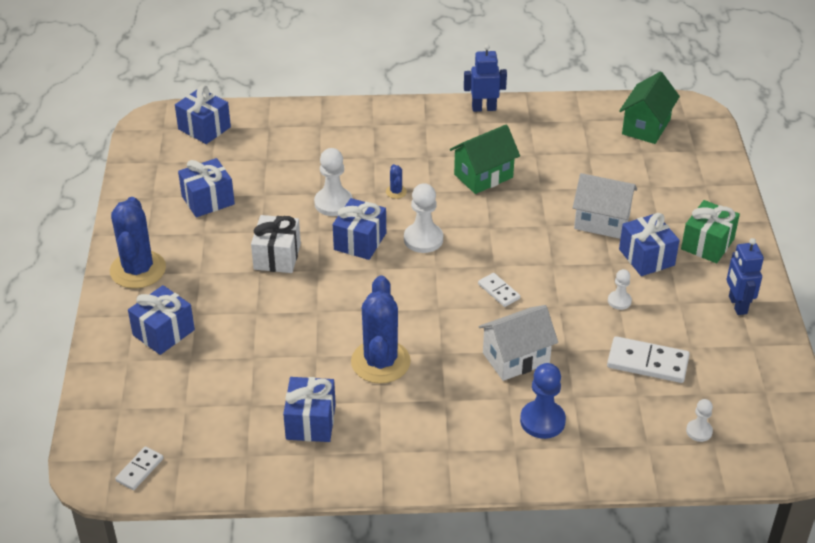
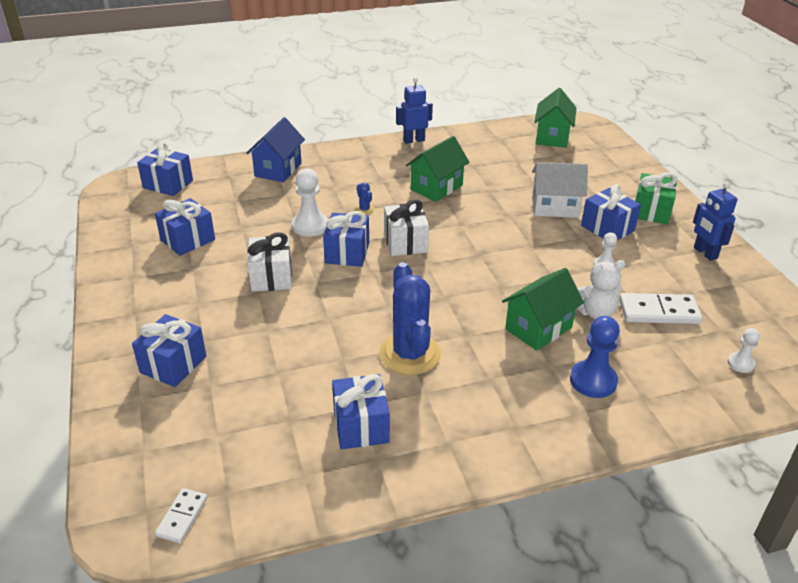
camera: 15 degrees left, 5 degrees down
blue cactus [110,197,166,289] -> none
white pawn [404,183,443,253] -> white gift [384,200,429,256]
white domino [478,273,520,307] -> none
white house [478,305,558,381] -> green house [502,268,584,351]
none -> blue house [246,117,305,182]
none -> white teddy bear [576,260,625,319]

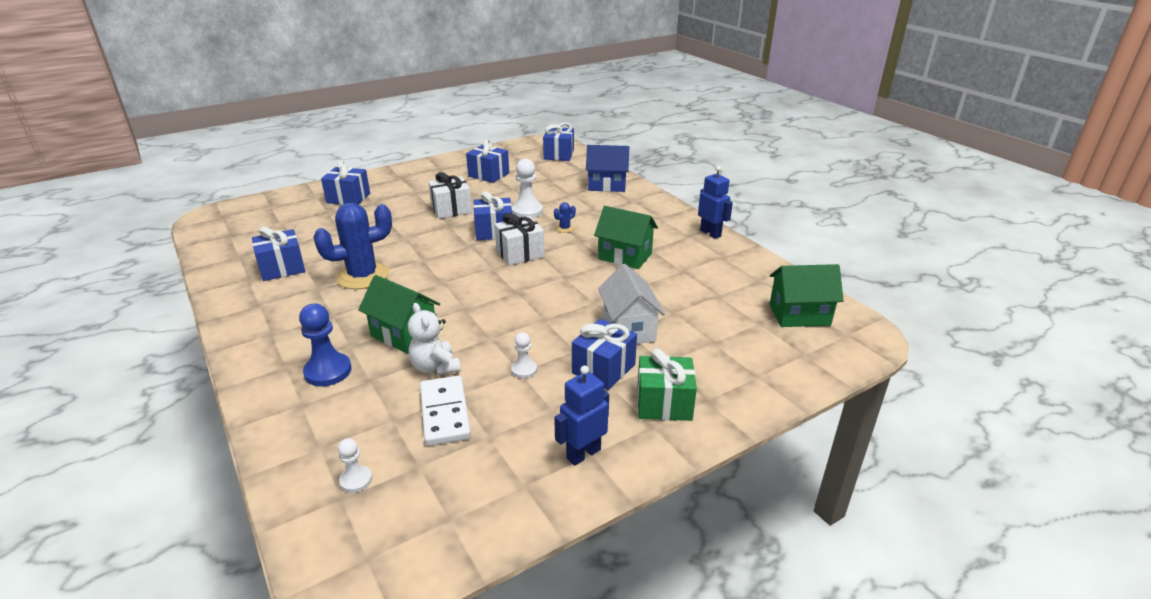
camera: 75 degrees right, 5 degrees down
white domino [155,488,207,543] -> none

